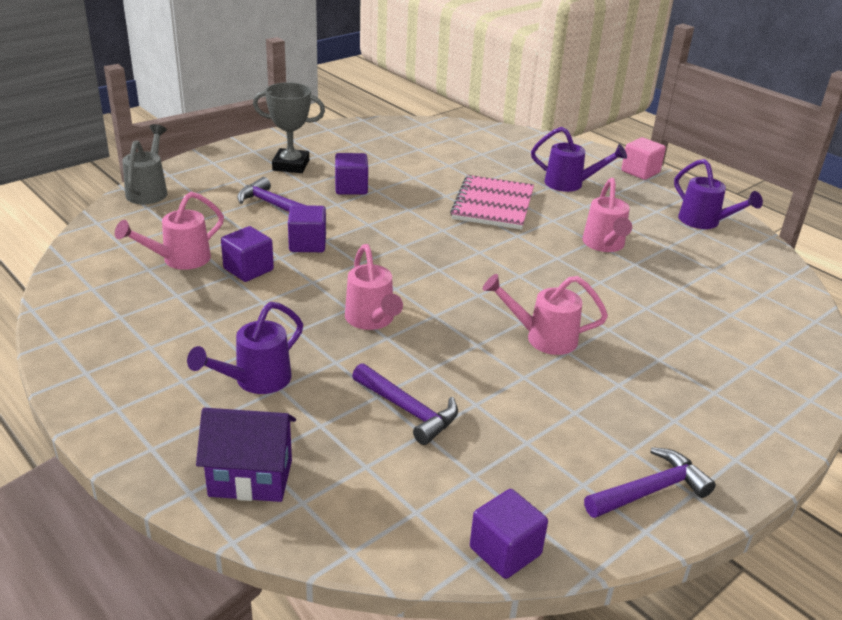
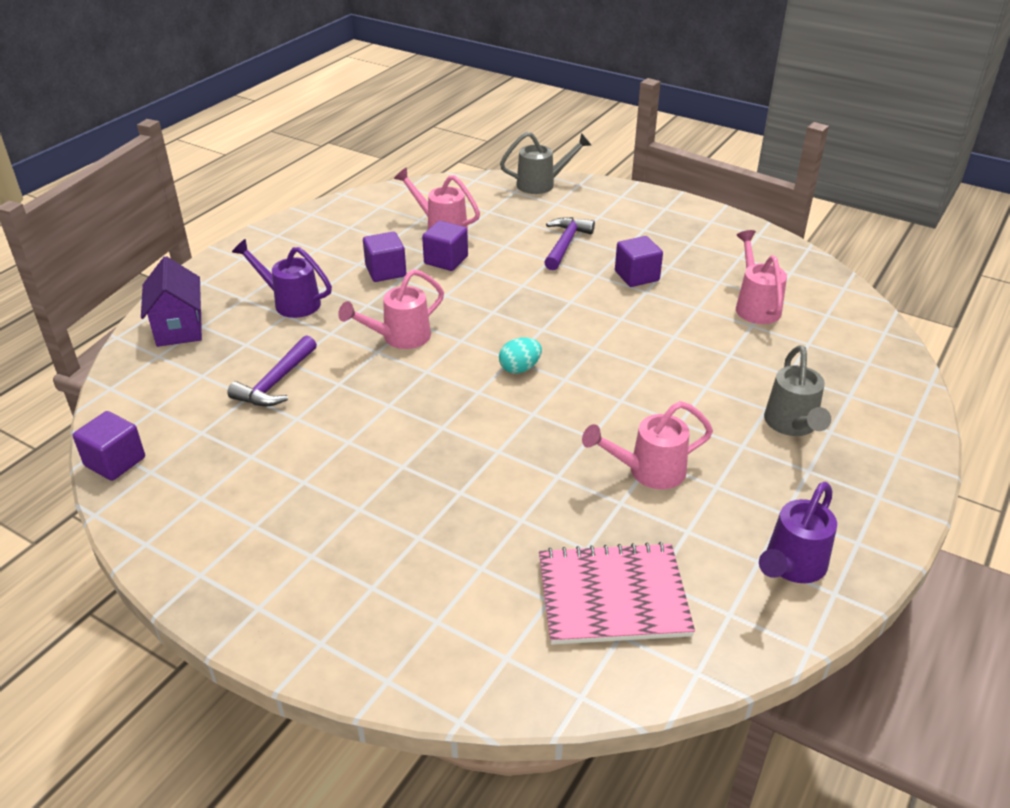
camera: 75 degrees right, 5 degrees up
grey trophy [253,82,325,173] -> none
purple cube [288,205,326,252] -> purple cube moved to [363,232,406,282]
pink notebook [450,175,534,230] -> pink notebook moved to [539,542,695,645]
pink watering can [483,274,608,355] -> pink watering can moved to [736,230,787,324]
purple watering can [531,127,627,192] -> grey watering can [764,345,831,436]
purple hammer [584,447,716,518] -> none
pink cube [621,137,666,180] -> none
none -> turquoise egg [499,337,542,374]

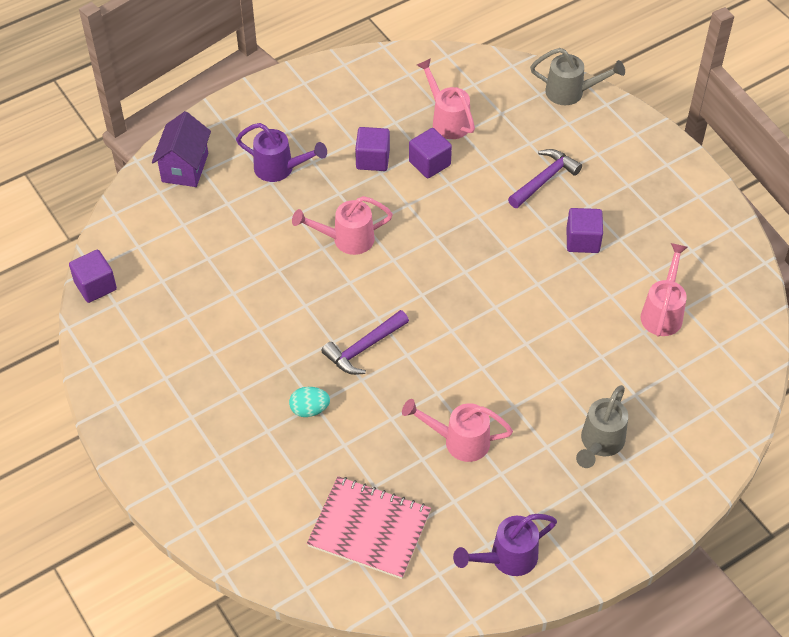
camera: 25 degrees right, 15 degrees up
purple hammer [228,335,317,406] -> purple hammer moved to [322,310,409,375]
purple watering can [232,239,332,318] -> purple watering can turned 150 degrees clockwise [236,123,327,182]
turquoise egg [499,337,542,374] -> turquoise egg moved to [289,387,330,417]

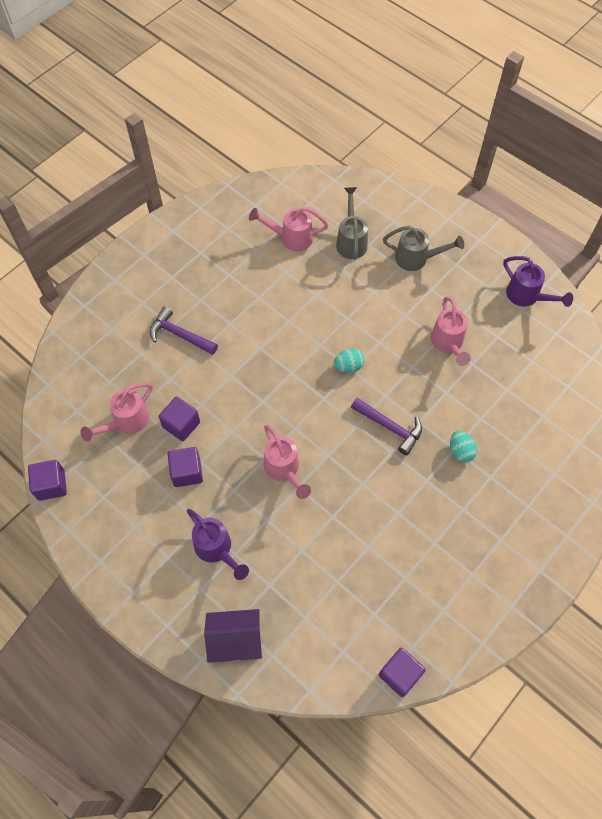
camera: 105 degrees left, 10 degrees up
purple watering can [236,123,327,182] -> purple watering can turned 135 degrees clockwise [187,509,249,580]
pink notebook [307,476,431,579] -> none
grey watering can [530,48,625,105] -> grey watering can moved to [336,187,368,260]
purple cube [566,208,603,253] -> purple cube moved to [28,460,67,501]
none -> turquoise egg [333,349,364,373]

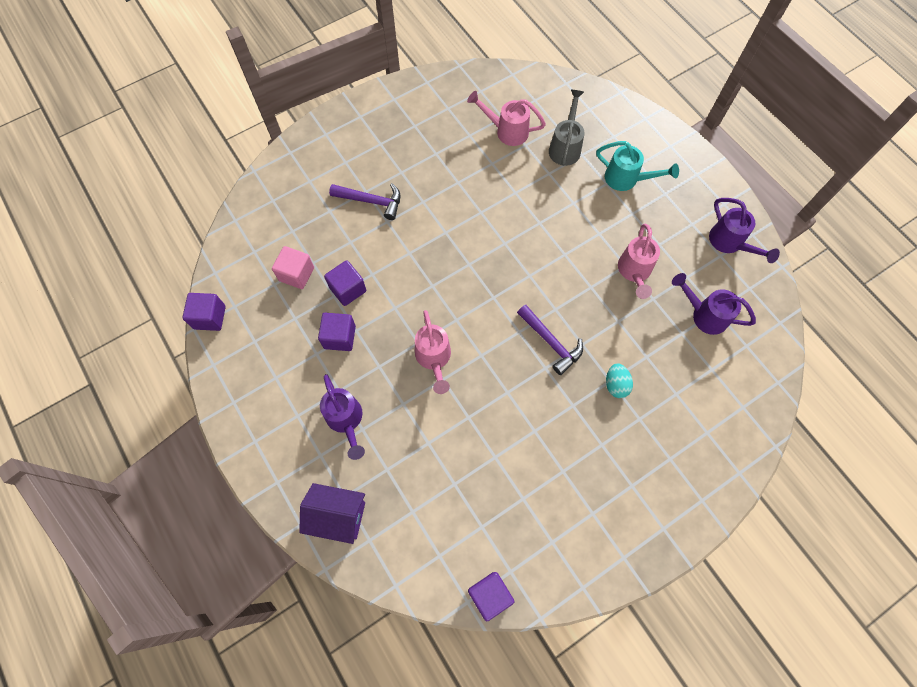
camera: 15 degrees right, 5 degrees up
pink watering can [80,382,153,442] -> pink cube [272,246,314,289]
purple hammer [150,307,218,355] -> purple hammer turned 150 degrees clockwise [329,183,401,220]
turquoise egg [333,349,364,373] -> none
grey watering can [383,225,464,271] -> turquoise watering can [596,141,679,191]
none -> purple watering can [672,273,756,335]

